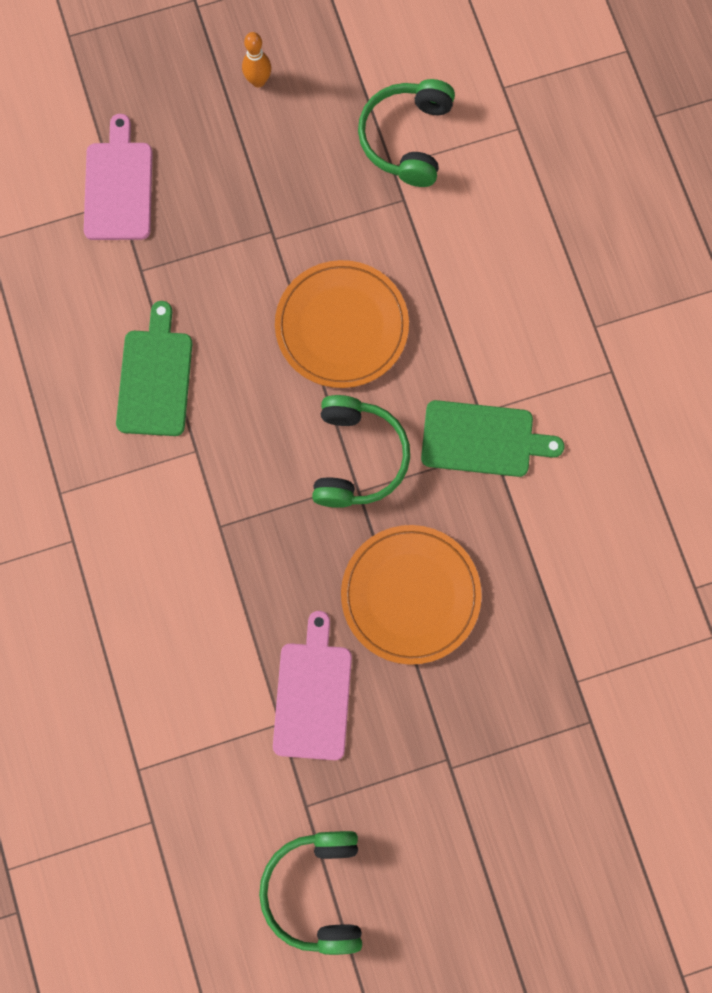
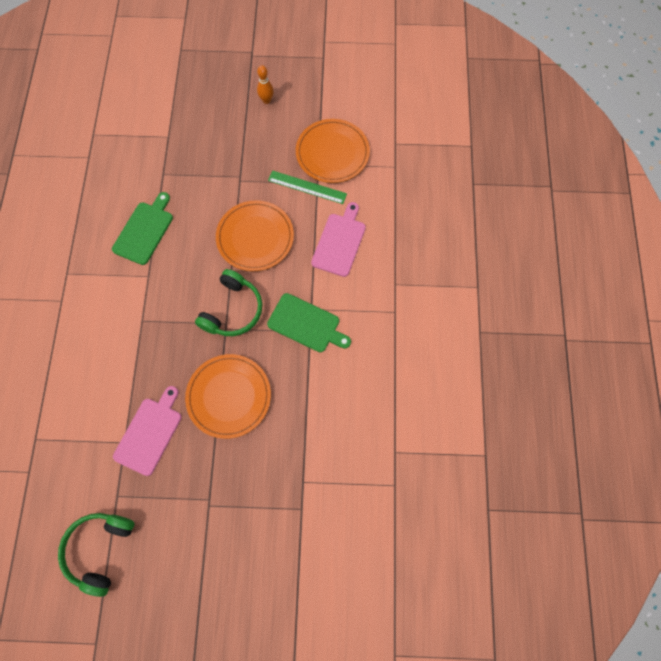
camera: 20 degrees right, 5 degrees down
pink cutting board [84,114,152,240] -> pink cutting board moved to [311,202,366,277]
green headphones [358,79,455,187] -> orange plate [296,119,370,183]
none -> green ruler [268,170,347,204]

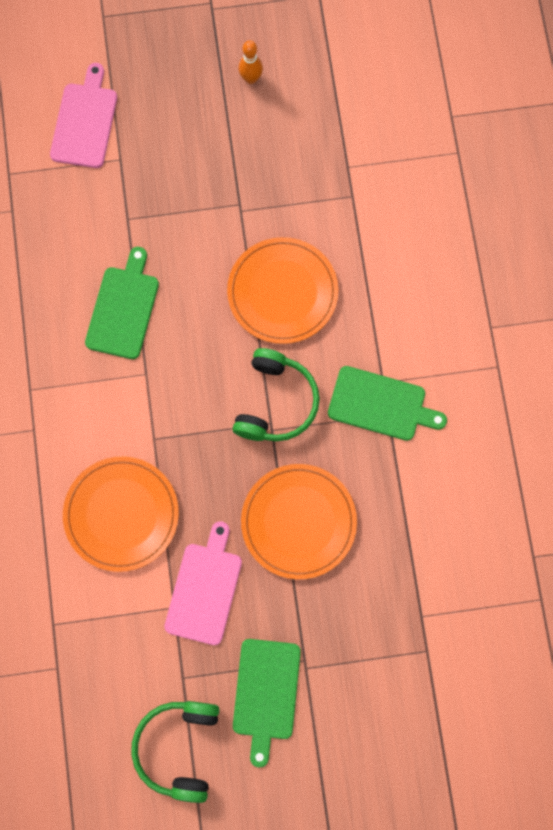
camera: 10 degrees left, 5 degrees up
green ruler [268,170,347,204] -> none
orange plate [296,119,370,183] -> orange plate moved to [63,456,179,572]
pink cutting board [311,202,366,277] -> pink cutting board moved to [50,63,117,168]
none -> green cutting board [233,639,301,767]

